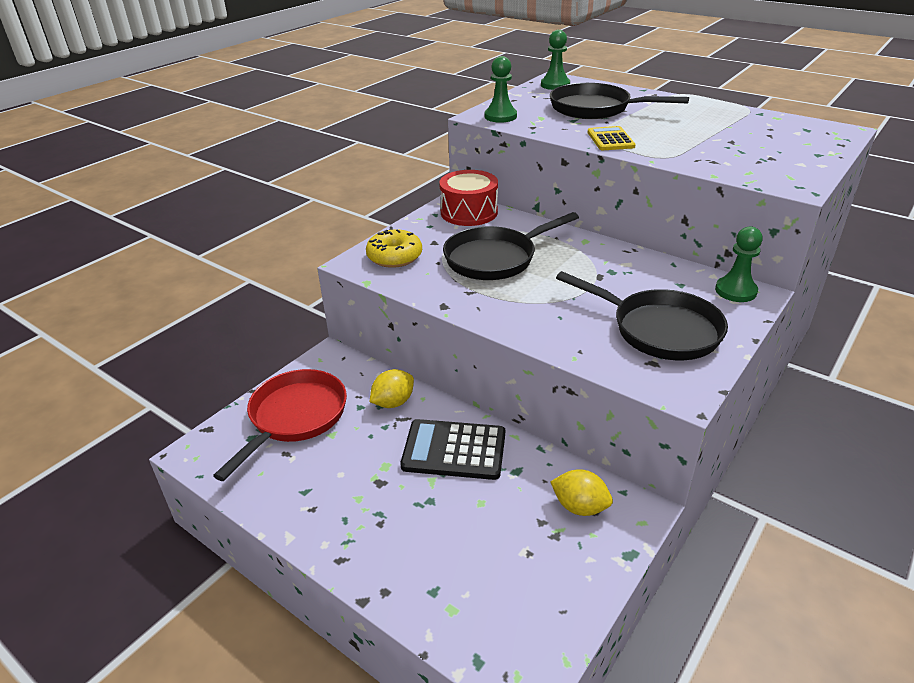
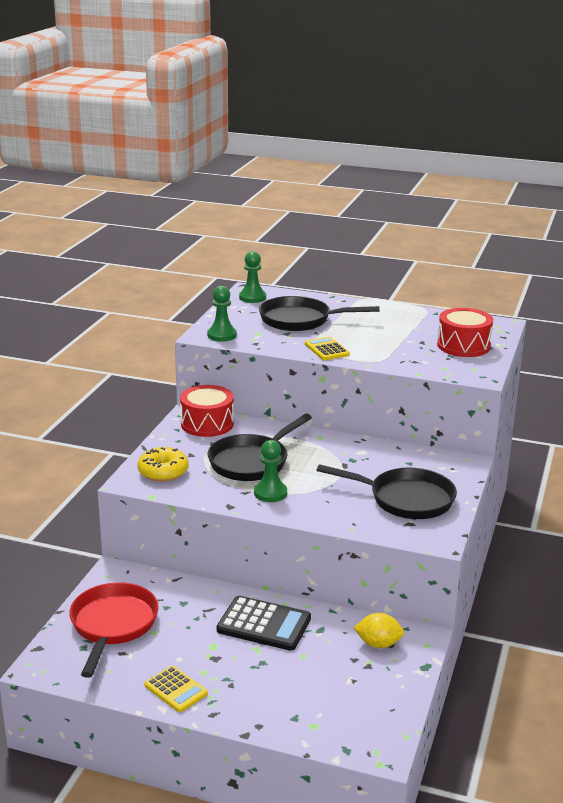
camera: 20 degrees left, 10 degrees down
yellow lemon [370,369,414,408] -> none
black calculator [400,419,505,480] -> black calculator turned 150 degrees counterclockwise [217,596,311,651]
green pawn [715,226,763,302] -> green pawn moved to [254,440,287,502]
none -> yellow calculator [145,666,208,712]
none -> red drum [437,308,493,357]

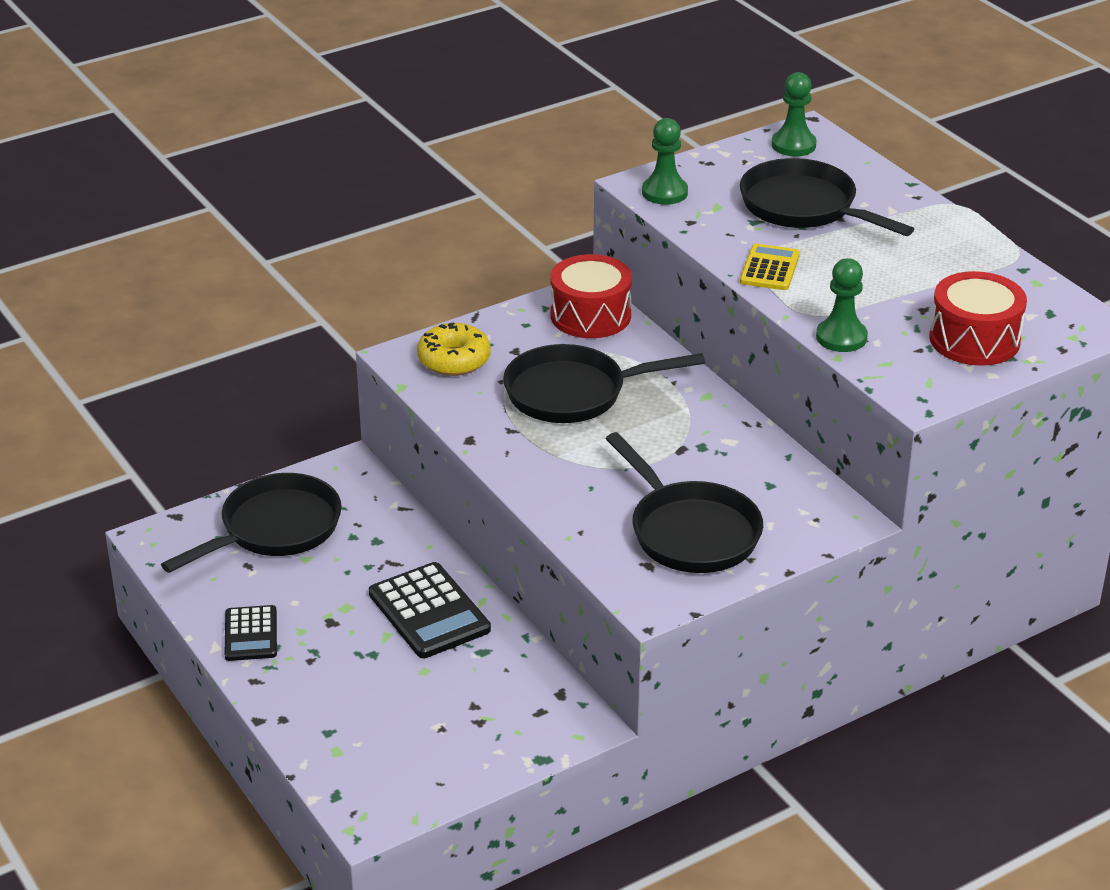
camera: 40 degrees right, 10 degrees up
red pan [69,582,159,678] -> black pan [161,473,342,573]
yellow calculator [145,666,208,712] -> black calculator [224,605,277,661]
green pawn [254,440,287,502] -> green pawn moved to [816,258,868,352]
yellow lemon [354,613,404,648] -> none

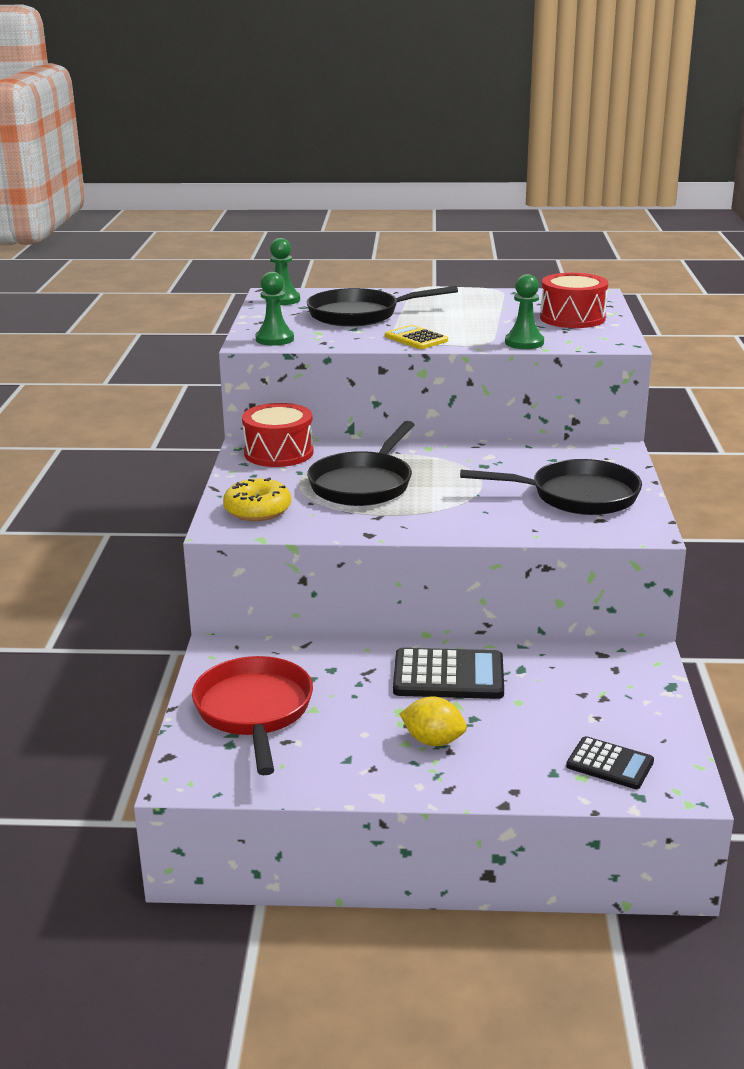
camera: 55 degrees left, 10 degrees down
black pan [161,473,342,573] -> red pan [192,656,313,775]
black calculator [224,605,277,661] -> black calculator moved to [566,736,654,789]
none -> yellow lemon [400,697,467,746]

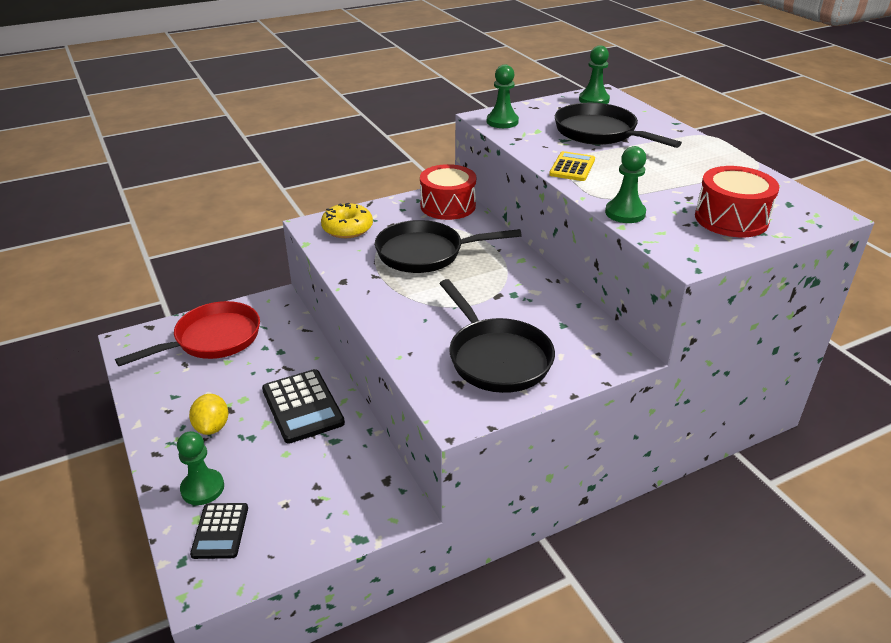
camera: 60 degrees right, 10 degrees up
none -> green pawn [177,431,224,505]

